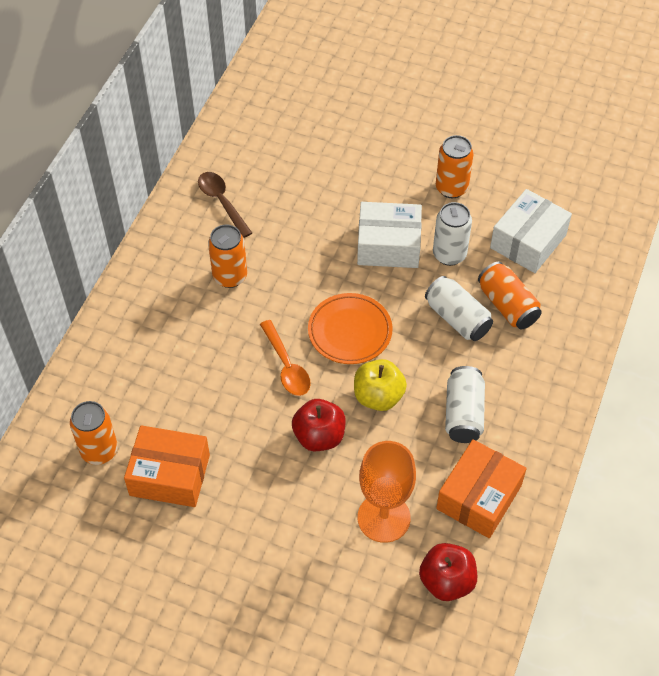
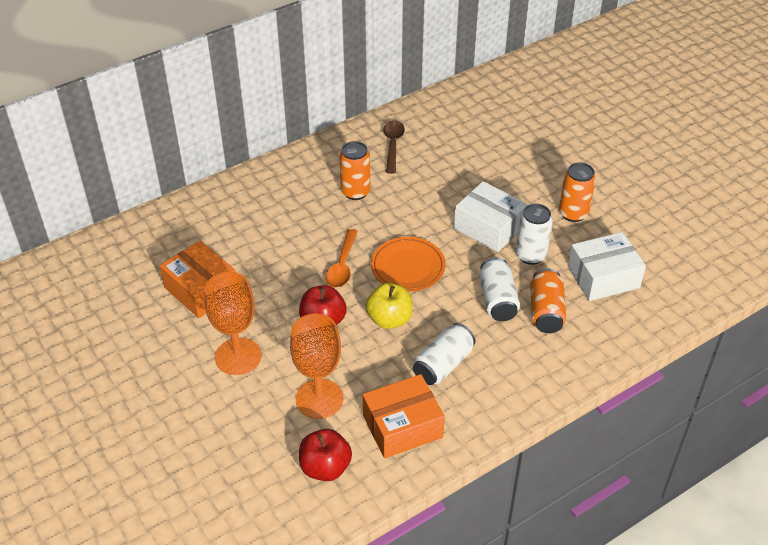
camera: 35 degrees right, 10 degrees down
orange can [70,401,118,465] -> none
none -> orange goblet [205,272,261,375]

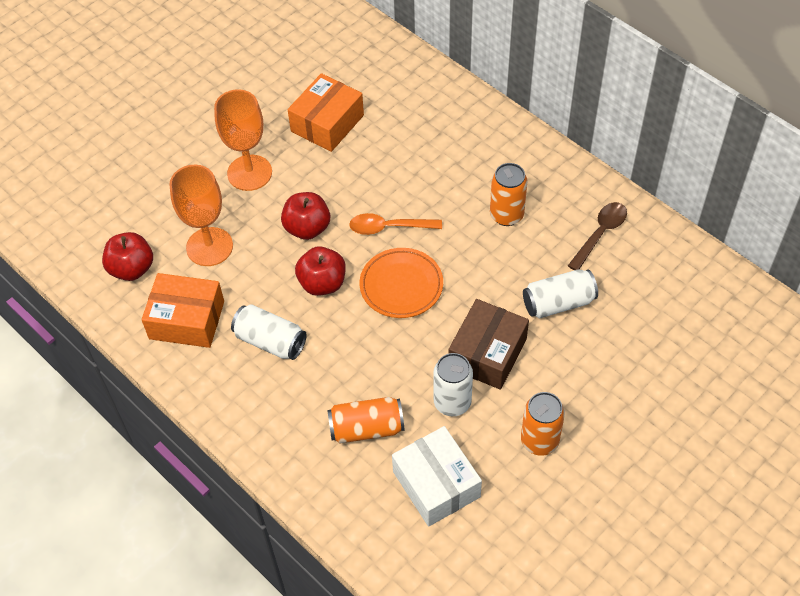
camera: 80 degrees right, 10 degrees up
orange box [363,374,445,458] -> orange box turned 45 degrees counterclockwise [142,273,224,348]
yellow apple [366,283,413,329] -> red apple [295,246,346,296]
brown spoon [383,120,405,174] -> brown spoon turned 45 degrees counterclockwise [568,202,627,270]
white box [454,181,527,252] -> brown box [449,299,529,390]
white can [479,257,520,321] -> white can moved to [523,269,598,319]

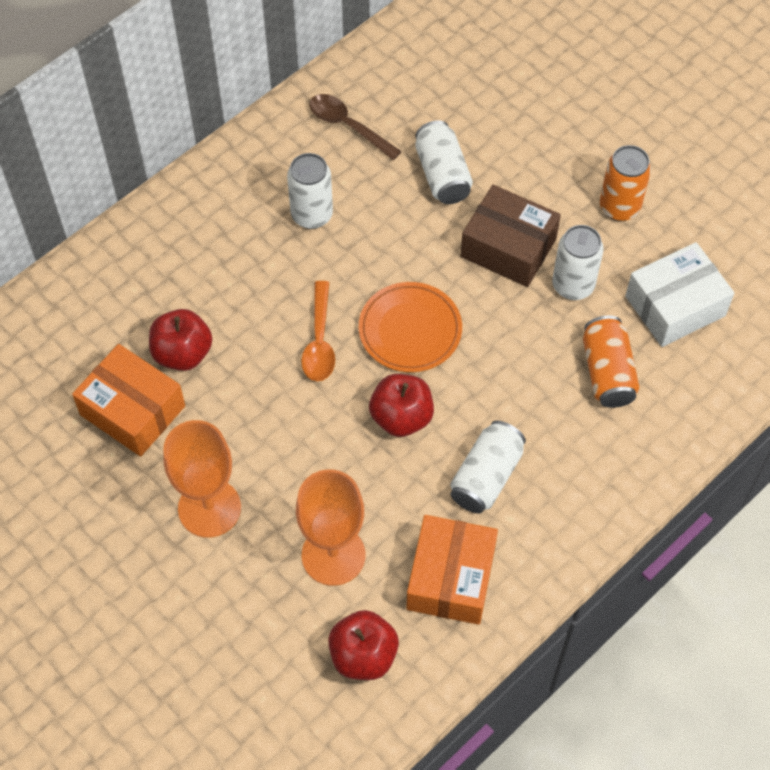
camera: 90 degrees left, 5 degrees up
red apple [281,192,330,240] -> red apple moved to [149,309,212,371]
orange can [490,163,528,226] -> white can [287,153,333,229]

